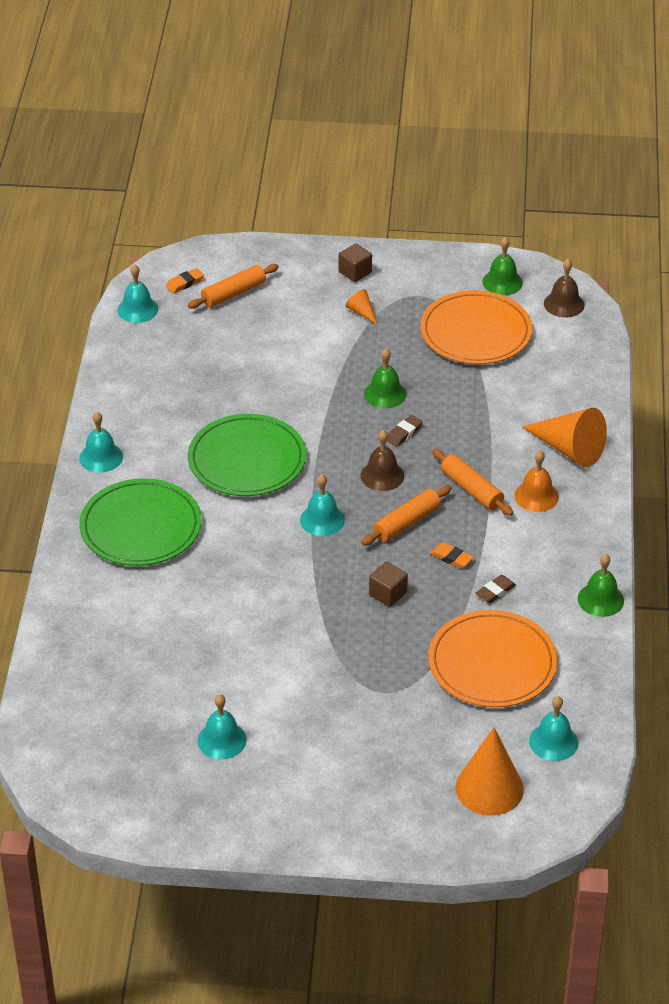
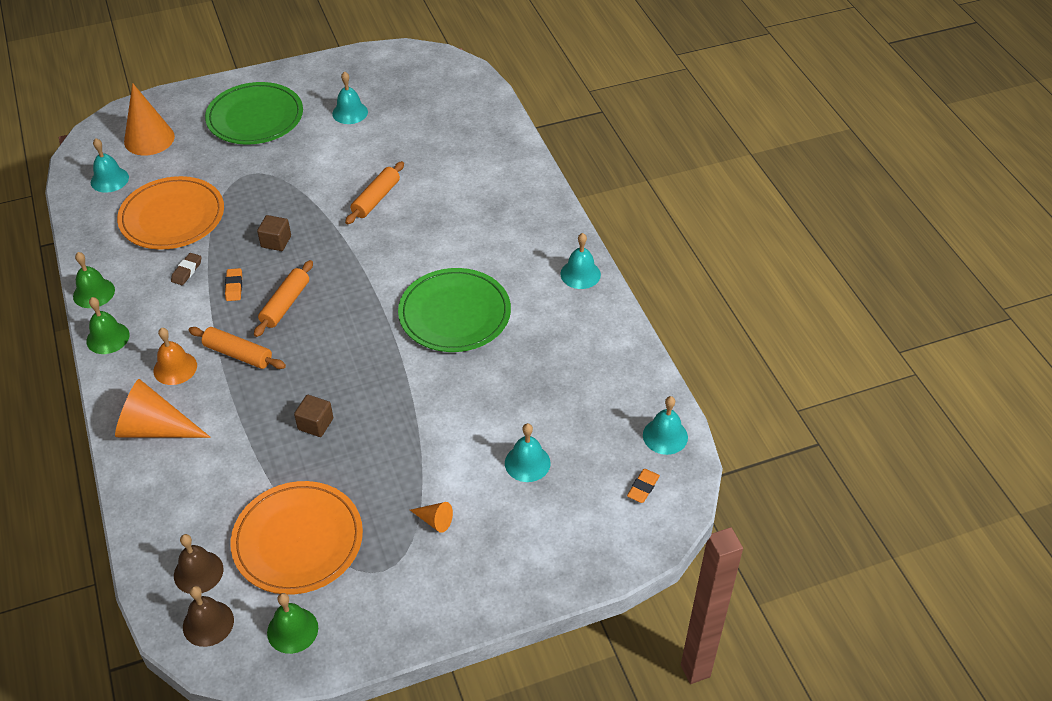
camera: 155 degrees right, 5 degrees up
green plate [79,478,202,566] -> green plate moved to [205,82,303,145]
orange rolling pin [188,264,279,309] -> orange rolling pin moved to [345,161,404,224]
turquoise bell [300,474,345,536] -> turquoise bell moved to [505,423,551,482]
brown cube [339,244,372,282] -> brown cube moved to [294,395,333,437]
brown bell [360,430,404,491] -> brown bell moved to [174,534,224,594]
green bell [364,348,407,408] -> green bell moved to [86,297,130,354]
brown eraser [387,415,423,447] -> none
orange eraser [430,542,474,568] -> orange eraser turned 75 degrees clockwise [225,268,242,301]

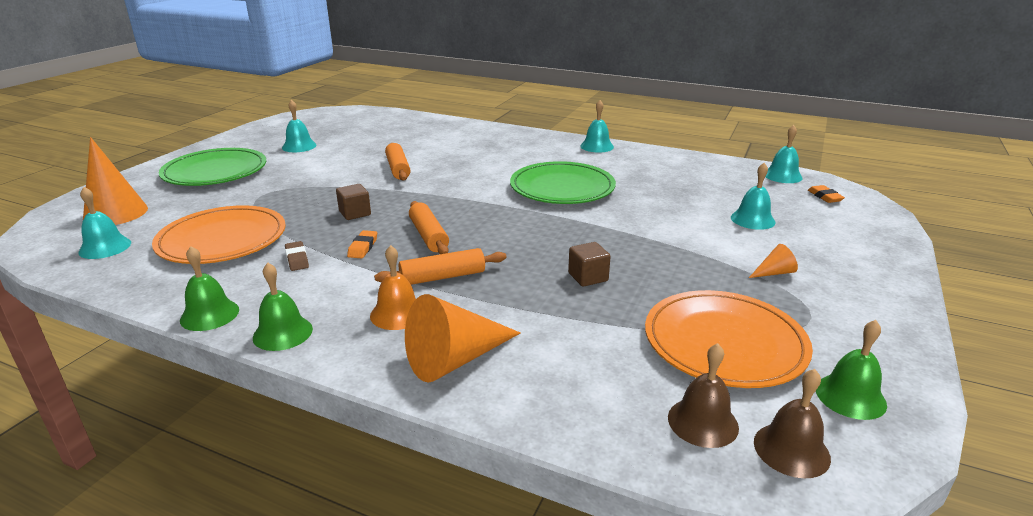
camera: 45 degrees left, 20 degrees down
orange eraser [225,268,242,301] -> orange eraser turned 60 degrees clockwise [347,230,377,258]

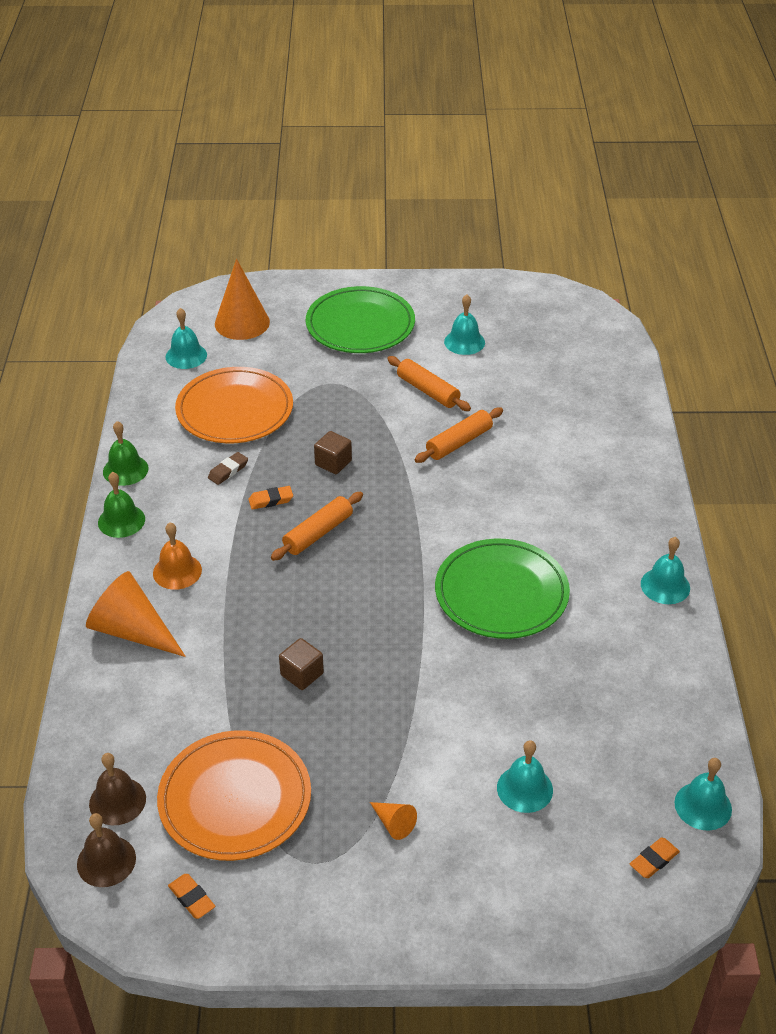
camera: 65 degrees right, 15 degrees up
orange rolling pin [374,248,507,285] -> orange rolling pin moved to [387,356,471,411]
green bell [816,320,887,420] -> orange eraser [168,874,215,919]

